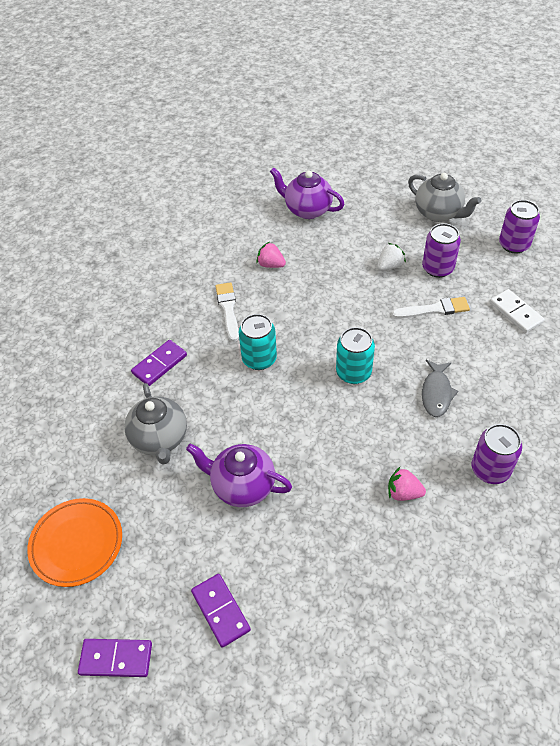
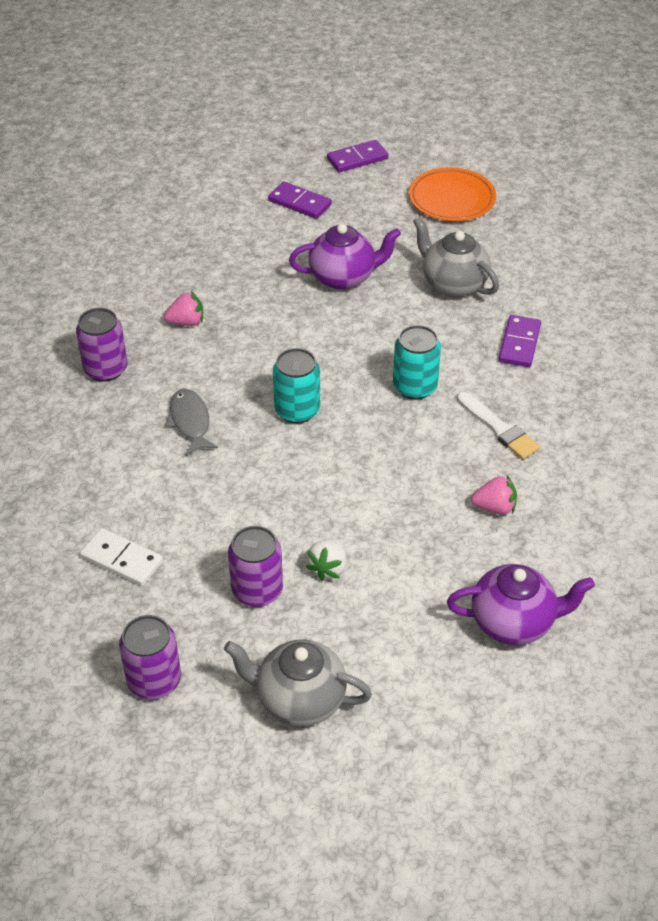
camera: 150 degrees right, 5 degrees down
white brush [392,297,470,318] -> none

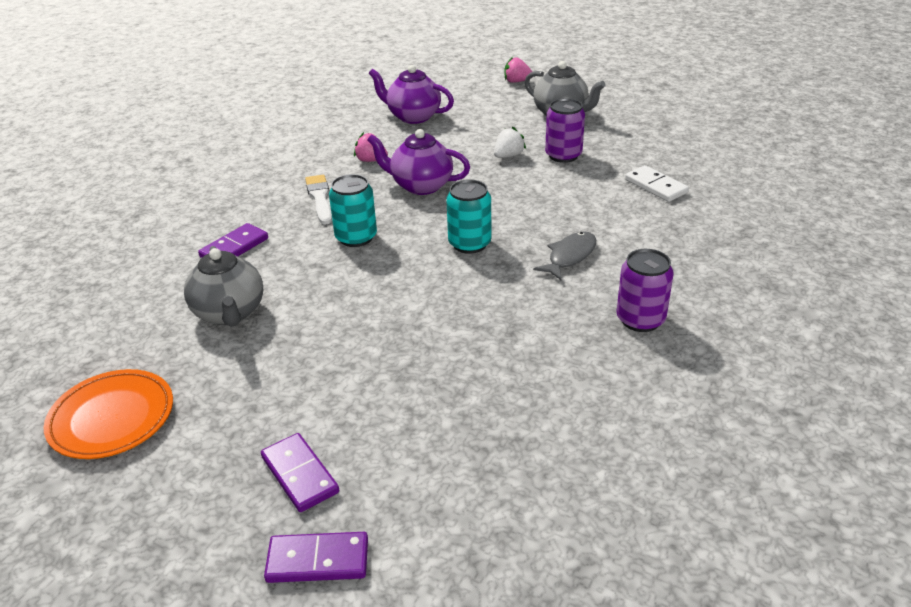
camera: 155 degrees left, 10 degrees down
purple can [119,615,181,699] -> none
pink strawberry [164,291,203,326] -> pink strawberry moved to [504,57,532,83]
grey fish [165,389,218,455] -> grey fish turned 150 degrees counterclockwise [533,231,596,280]
purple teapot [289,224,401,290] -> purple teapot moved to [367,129,470,195]
purple domino [327,140,388,172] -> purple domino moved to [264,532,368,583]

